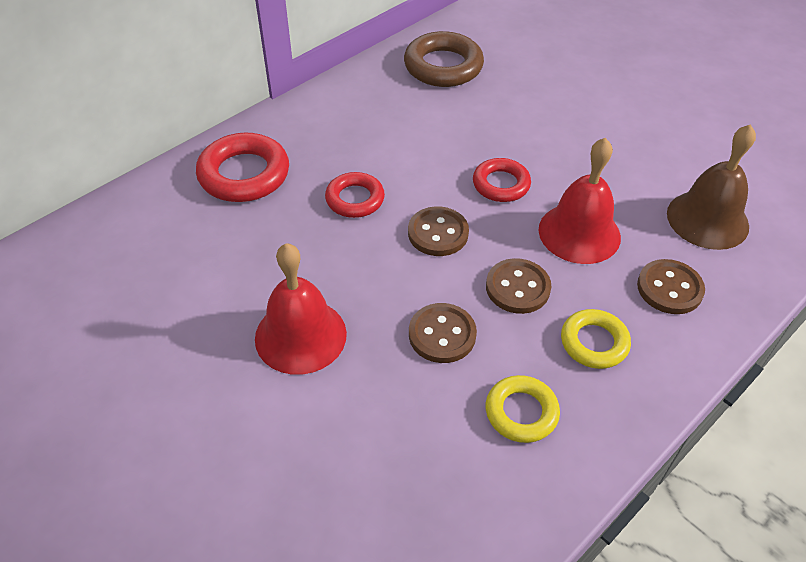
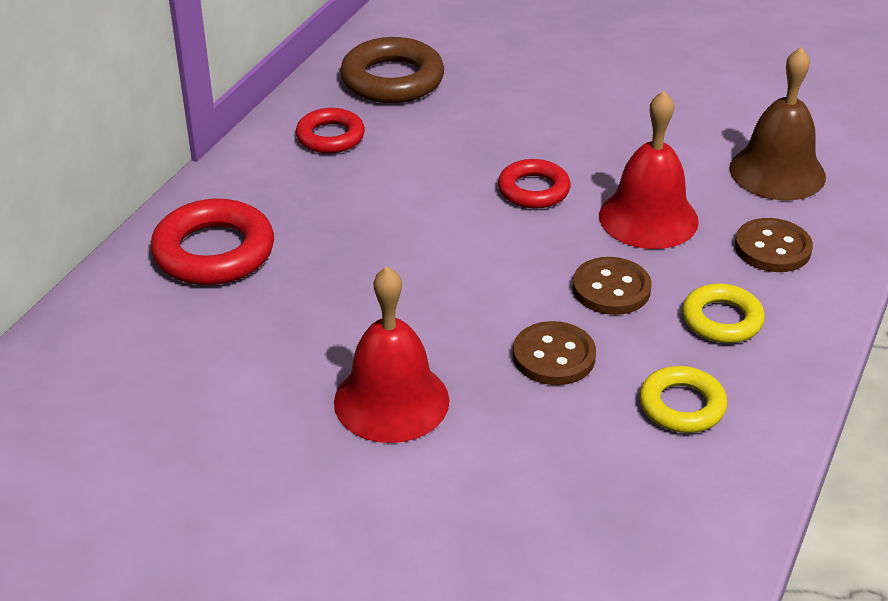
camera: 20 degrees left, 10 degrees down
red ring [325,172,385,218] -> red ring moved to [296,108,365,153]
brown button [408,206,469,256] -> none

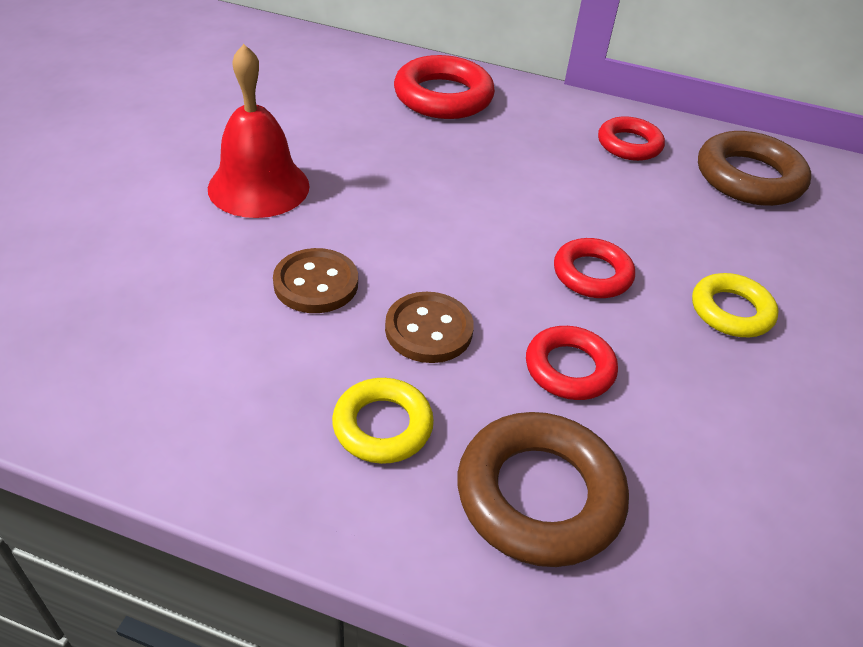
camera: 80 degrees right, 5 degrees up
red bell [599,91,699,249] -> red ring [526,326,618,400]
yellow ring [639,366,728,433] -> yellow ring moved to [692,273,779,337]
brown bell [729,47,826,200] -> none
brown button [735,218,813,272] -> brown ring [458,412,629,567]

